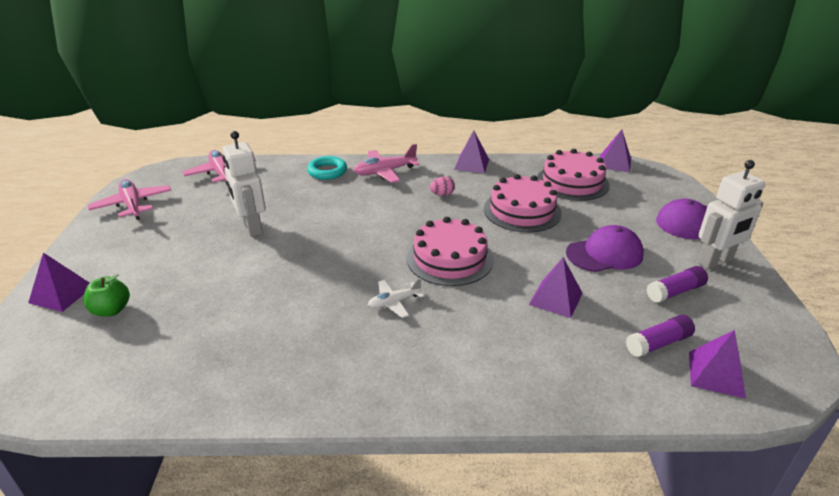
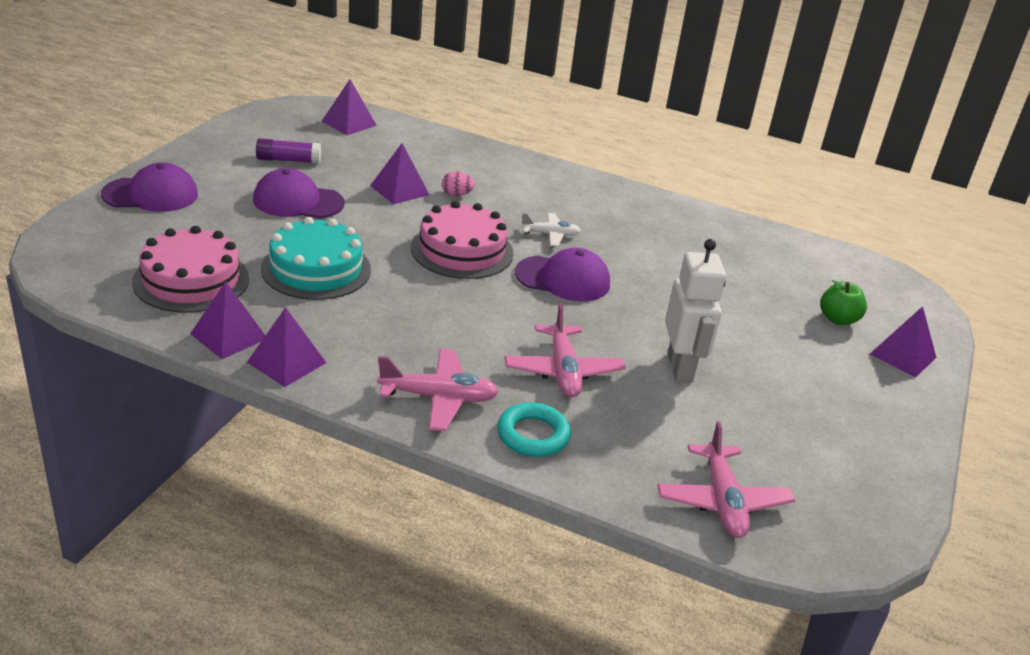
camera: 160 degrees left, 0 degrees up
pink plane [88,179,172,220] -> pink plane moved to [504,303,626,398]
pink egg [430,177,455,196] -> pink egg moved to [442,171,475,196]
pink cake [484,174,562,232] -> turquoise cake [261,217,371,300]
purple pyramid [600,129,631,173] -> purple pyramid moved to [190,281,265,359]
purple glue stick [626,315,695,357] -> none
white robot [698,160,765,269] -> none
none -> purple cap [515,248,610,301]

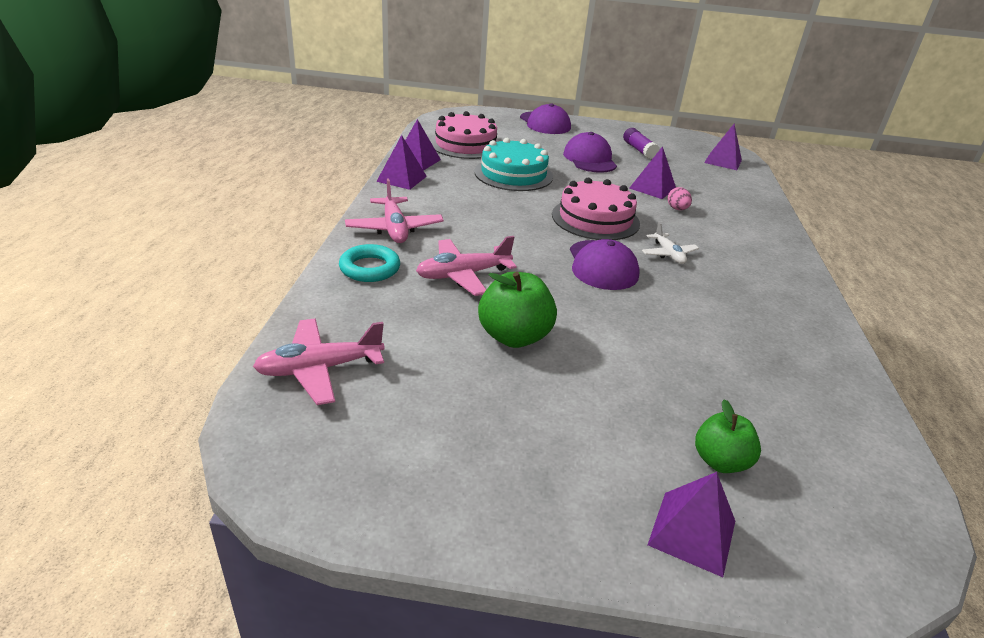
camera: 75 degrees right, 0 degrees up
white robot [665,239,726,383] -> green apple [478,272,557,348]

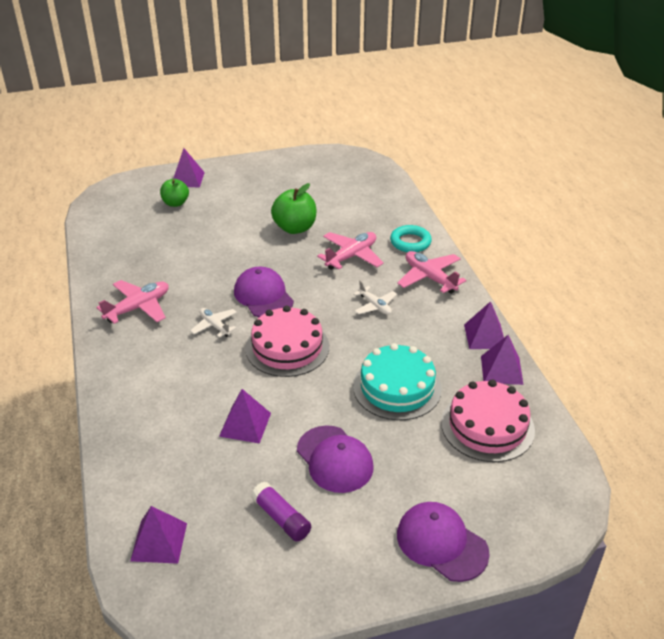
camera: 160 degrees right, 5 degrees up
pink plane [253,318,385,405] -> pink plane moved to [96,280,169,324]
pink egg [667,187,692,210] -> none
none -> white plane [353,280,397,315]

